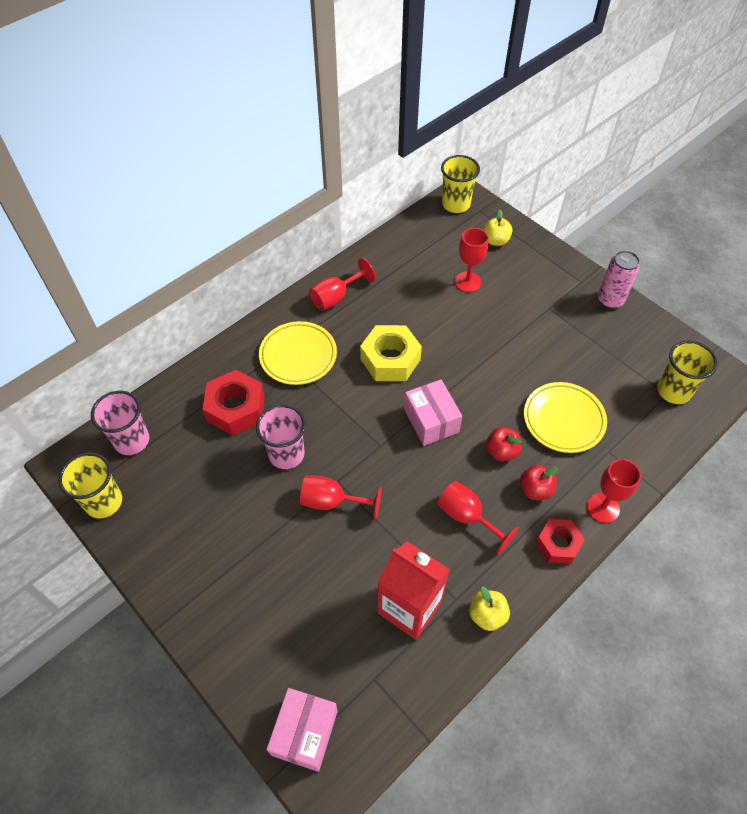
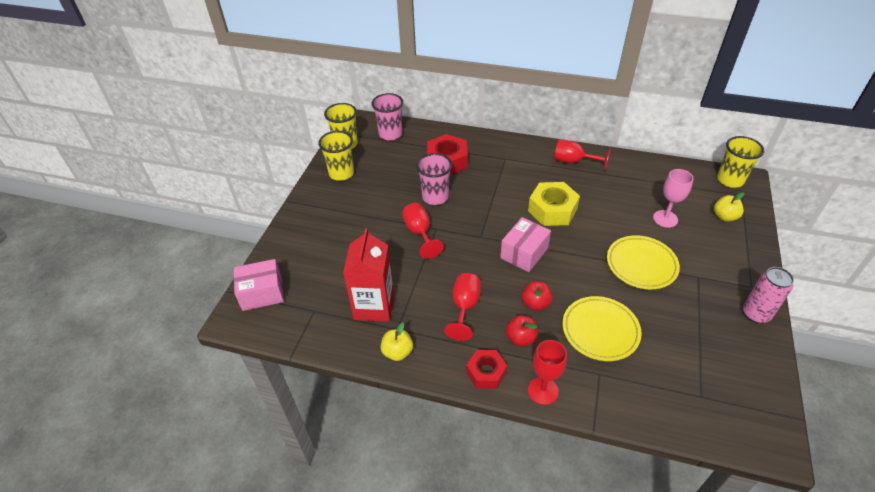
camera: 60 degrees right, 10 degrees down
yellow plate [259,321,337,385] -> yellow plate moved to [607,235,680,289]
red goblet [455,228,488,292] -> pink goblet [653,169,694,228]
yellow cup [657,341,718,404] -> yellow cup moved to [318,131,354,181]

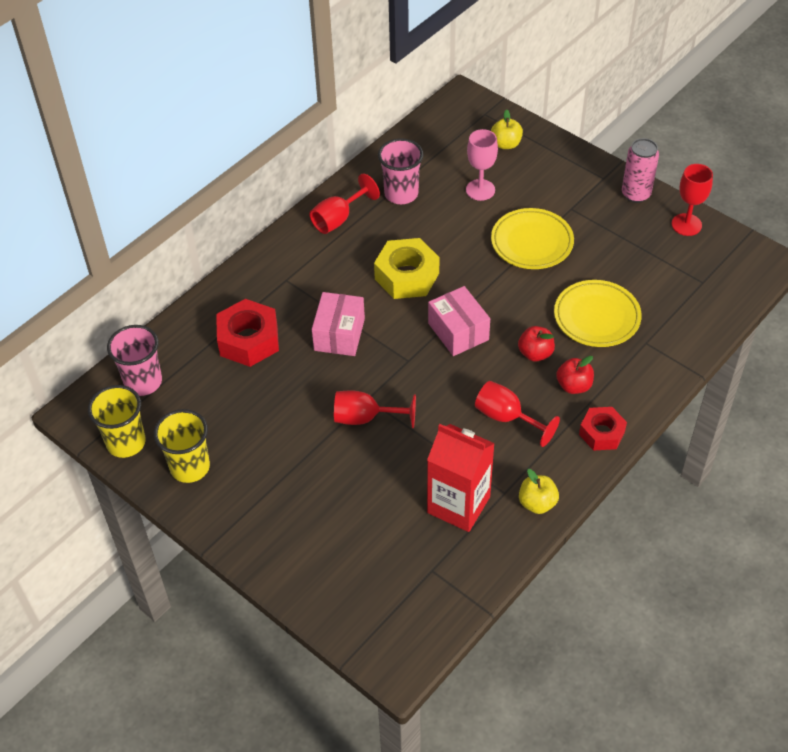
camera: 65 degrees left, 5 degrees up
pink box [234,259,284,311] -> pink box moved to [312,292,365,356]
pink cup [416,153,452,205] -> pink cup moved to [378,138,424,204]
red goblet [528,340,567,405] -> red goblet moved to [672,164,713,236]
yellow cup [717,136,764,188] -> none

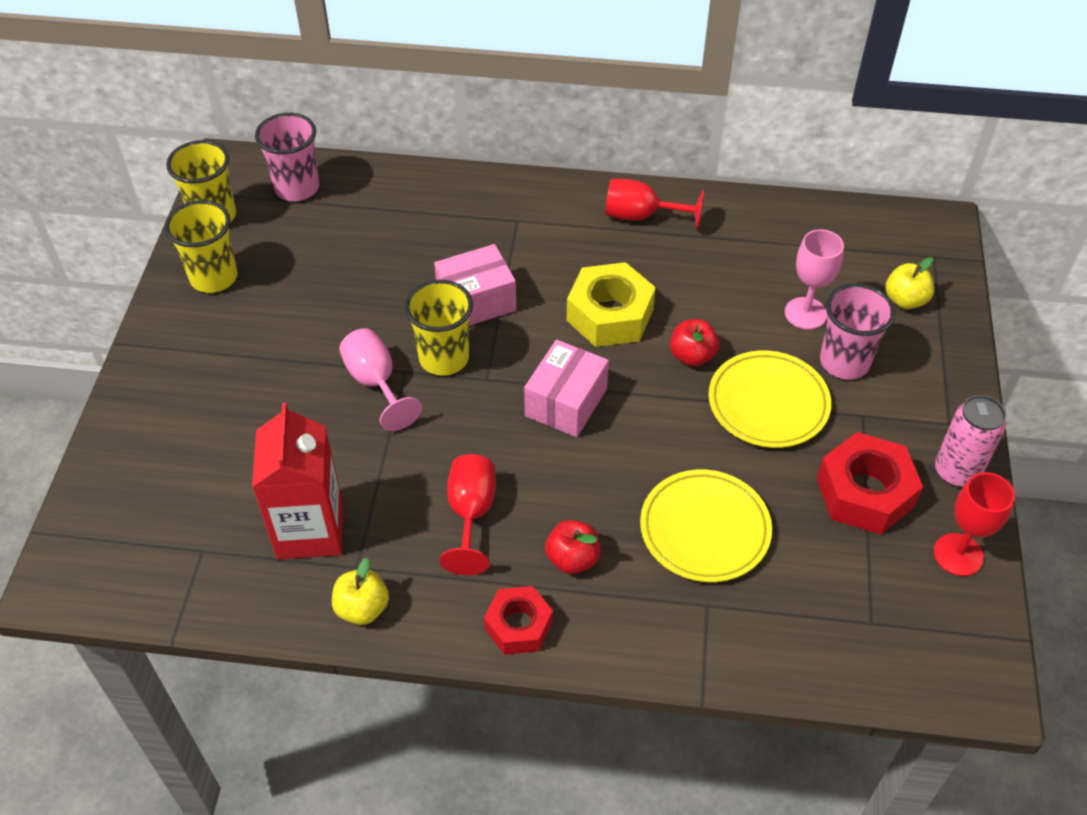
camera: 55 degrees right, 0 degrees up
red nut [216,299,279,367] -> red nut moved to [817,432,923,534]
red goblet [334,390,416,428] -> pink goblet [339,328,422,431]
pink cup [378,138,424,204] -> pink cup moved to [820,283,896,379]
red apple [518,326,555,361] -> red apple moved to [670,319,719,367]
none -> yellow cup [404,280,473,376]

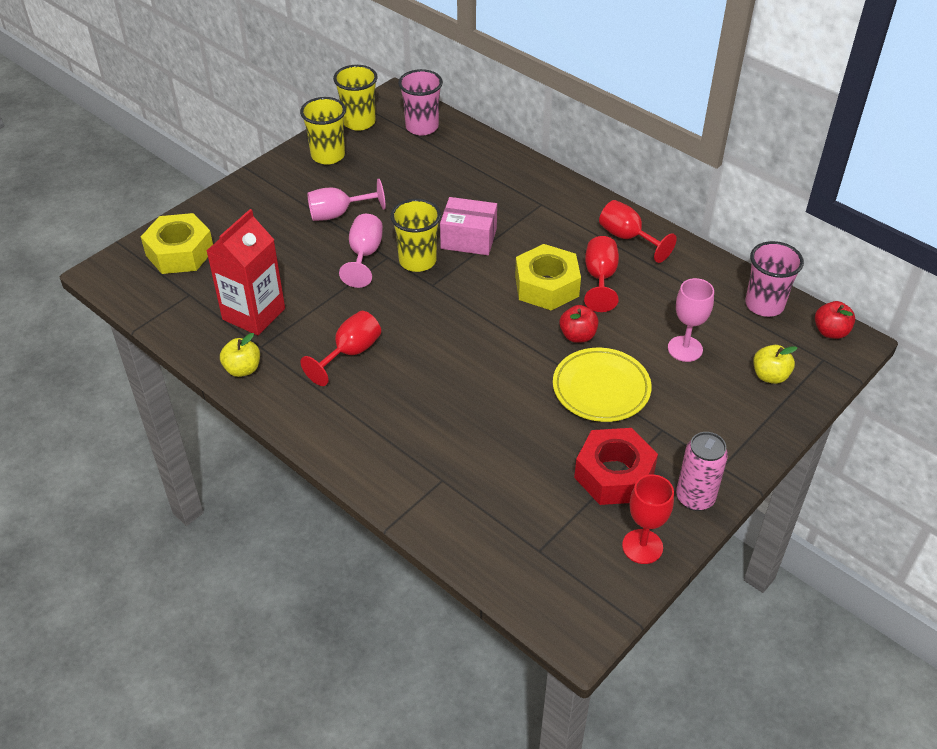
camera: 35 degrees right, 5 degrees down
red nut [484,586,553,655] -> none
pink box [524,340,609,437] -> none
red apple [545,520,600,574] -> red apple moved to [815,301,855,339]
yellow plate [640,470,772,582] -> none
pink cup [820,283,896,379] -> pink cup moved to [745,241,804,317]
none -> yellow nut [141,213,213,274]
none -> pink goblet [307,179,386,221]
none -> red goblet [584,236,619,312]

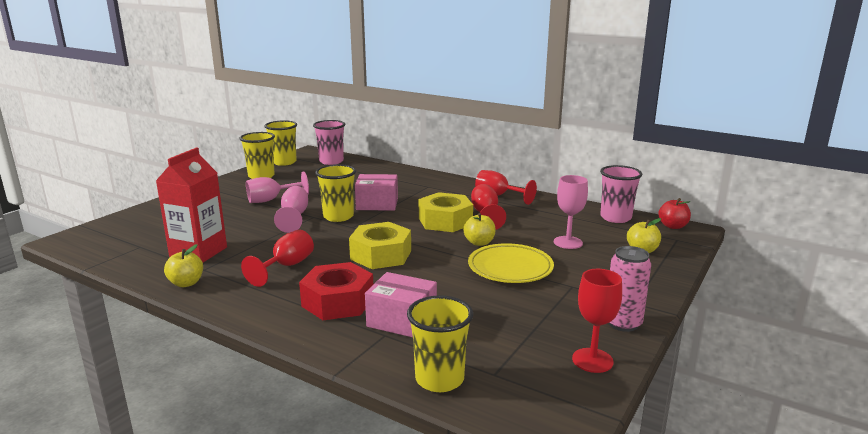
camera: 10 degrees left, 25 degrees down
yellow nut [141,213,213,274] -> yellow nut moved to [349,222,411,269]
red apple [559,305,599,343] -> yellow apple [463,213,496,246]
red nut [574,428,658,505] -> red nut moved to [299,262,373,320]
none -> pink box [365,272,437,337]
none -> yellow cup [407,295,473,392]

